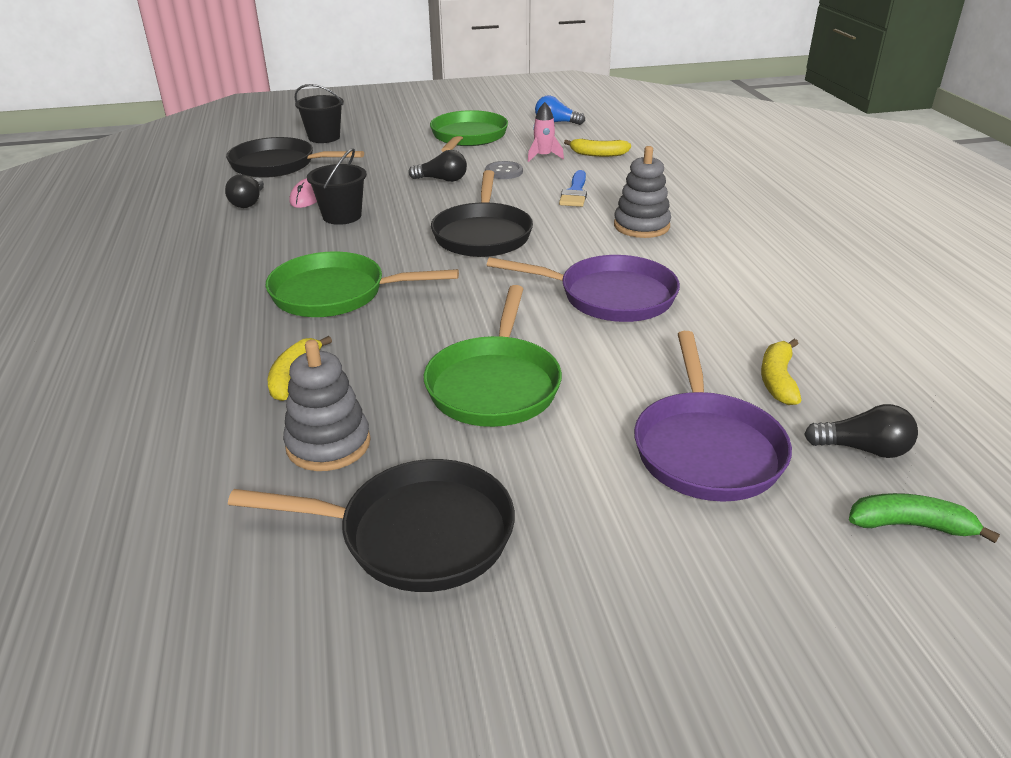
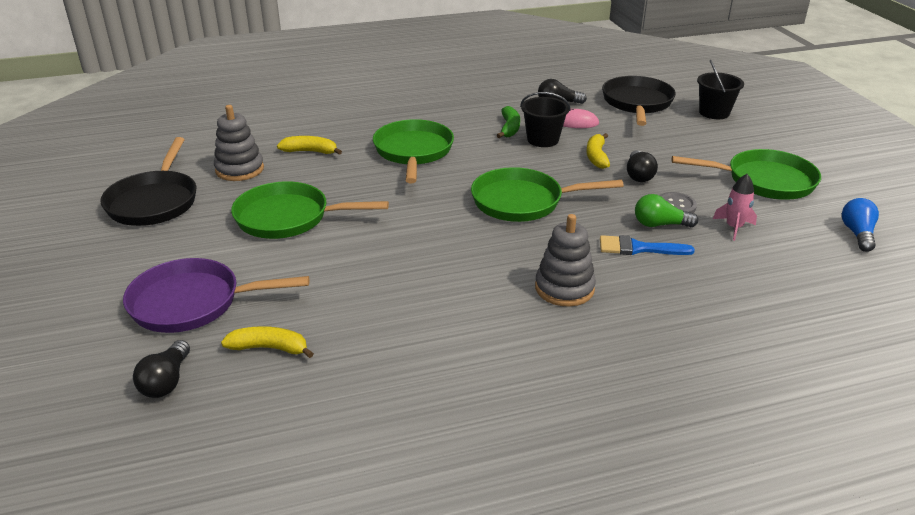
camera: 85 degrees right, 0 degrees up
black pan [431,170,533,257] -> green pan [471,167,624,222]
purple pan [487,255,680,322] -> none
yellow banana [564,139,631,157] -> yellow banana moved to [586,133,610,169]
green banana [849,493,1000,543] -> green banana moved to [497,106,520,138]
none -> green light bulb [635,194,698,227]

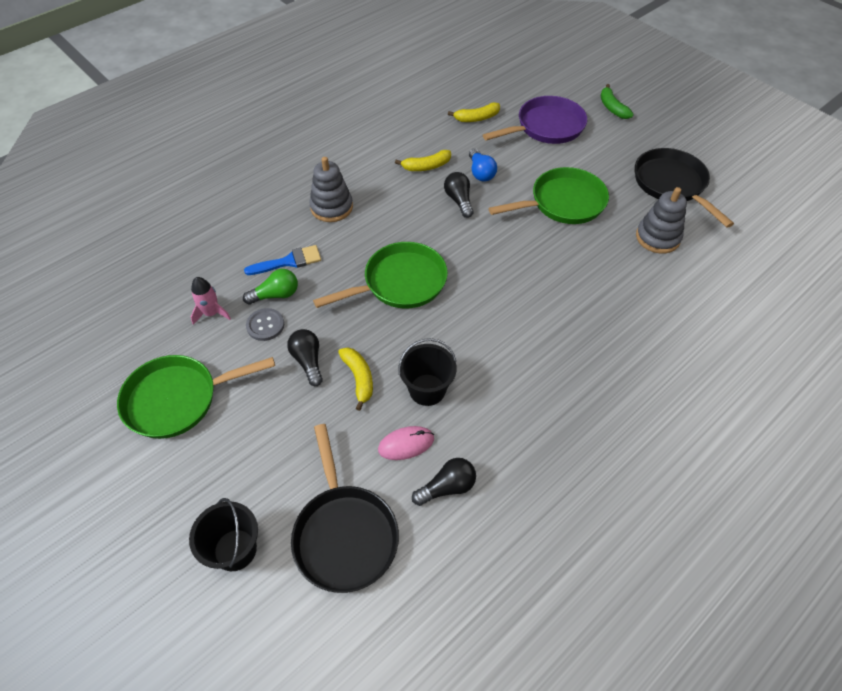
camera: 155 degrees right, 20 degrees up
black light bulb [133,340,190,398] -> black light bulb moved to [444,172,473,218]
yellow banana [277,136,342,155] -> yellow banana moved to [395,150,451,171]
green pan [373,119,454,183] -> none
green banana [497,106,520,138] -> green banana moved to [601,84,634,119]
blue light bulb [842,198,879,252] -> blue light bulb moved to [469,148,497,182]

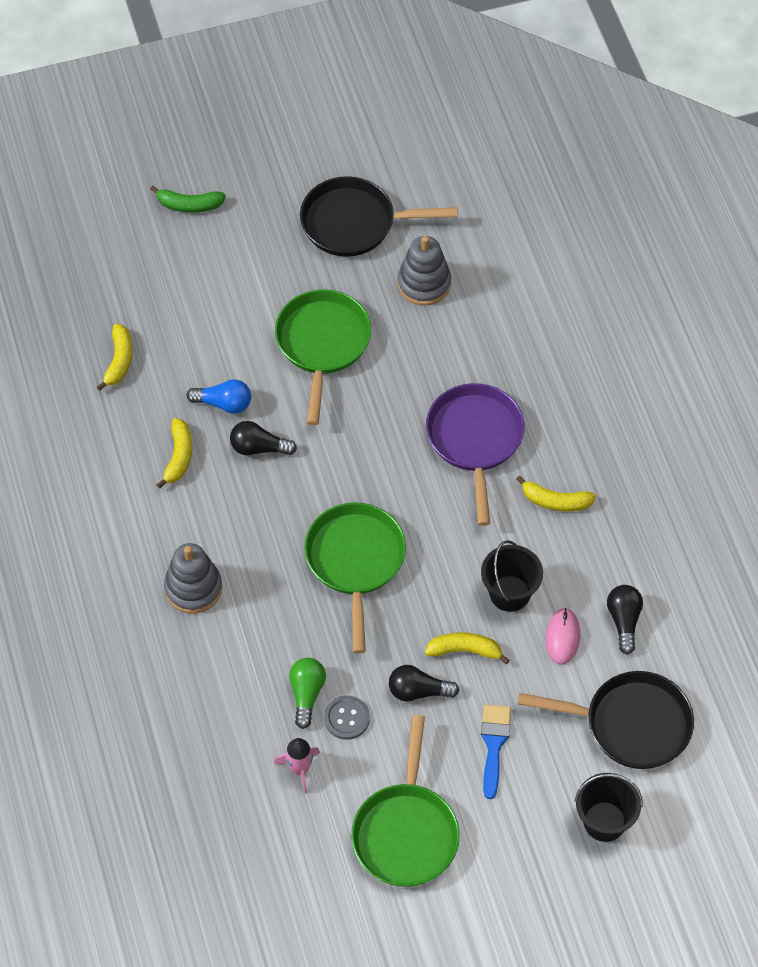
camera: 65 degrees left, 5 degrees up
blue brush [244,245,321,275] -> blue brush moved to [481,704,511,799]
purple pan [483,96,587,144] -> purple pan moved to [426,383,524,526]
none -> yellow banana [516,476,596,512]

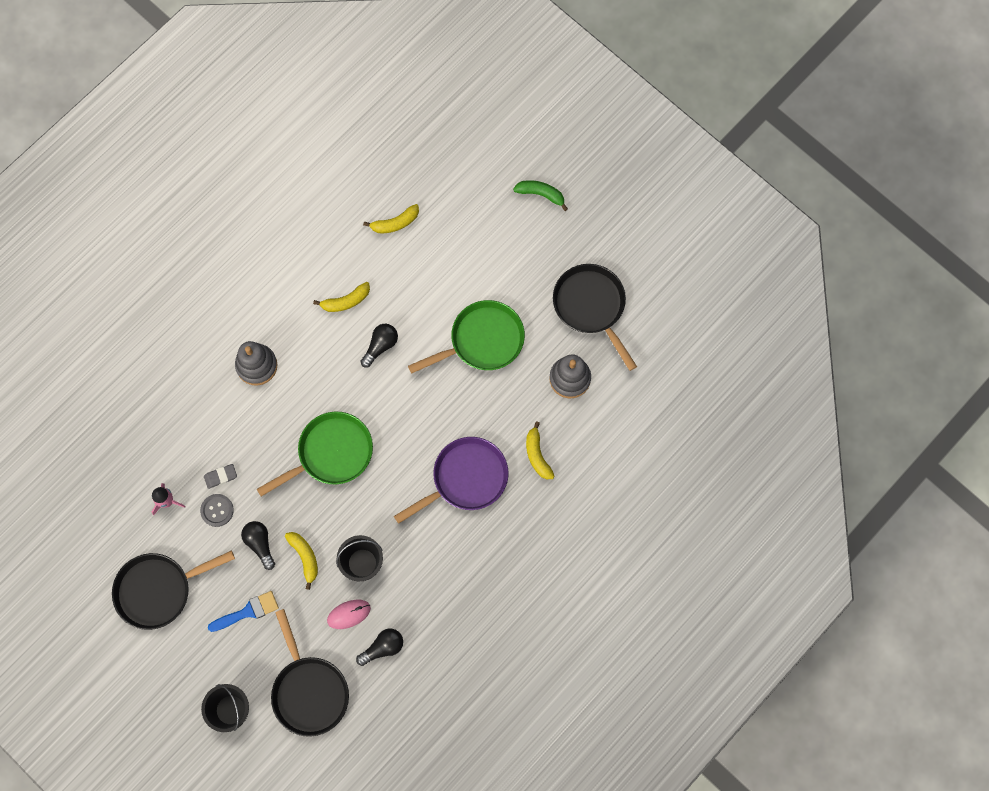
camera: 60 degrees right, 15 degrees up
green banana [150,186,226,213] -> green banana turned 135 degrees clockwise [513,180,568,211]
blue light bulb [187,379,251,414] -> none
black light bulb [230,421,297,455] -> black light bulb turned 60 degrees clockwise [360,324,398,368]
green light bulb [289,658,326,729] -> grey eraser [204,464,237,489]
green pan [351,715,460,887] -> black pan [112,550,235,630]
yellow banana [516,476,596,512] -> yellow banana moved to [526,421,554,479]

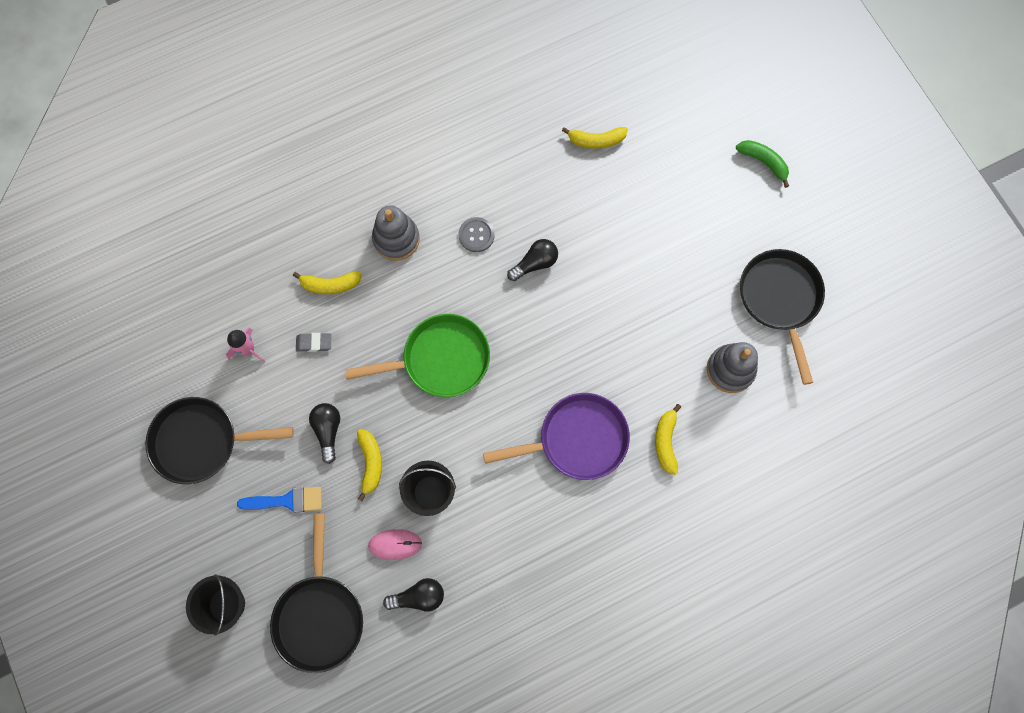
camera: 20 degrees right, 0 degrees up
grey button [200,494,234,527] -> grey button moved to [458,217,495,252]
yellow banana [313,282,370,312] -> yellow banana moved to [293,271,362,294]
green pan [408,300,525,374] -> none

